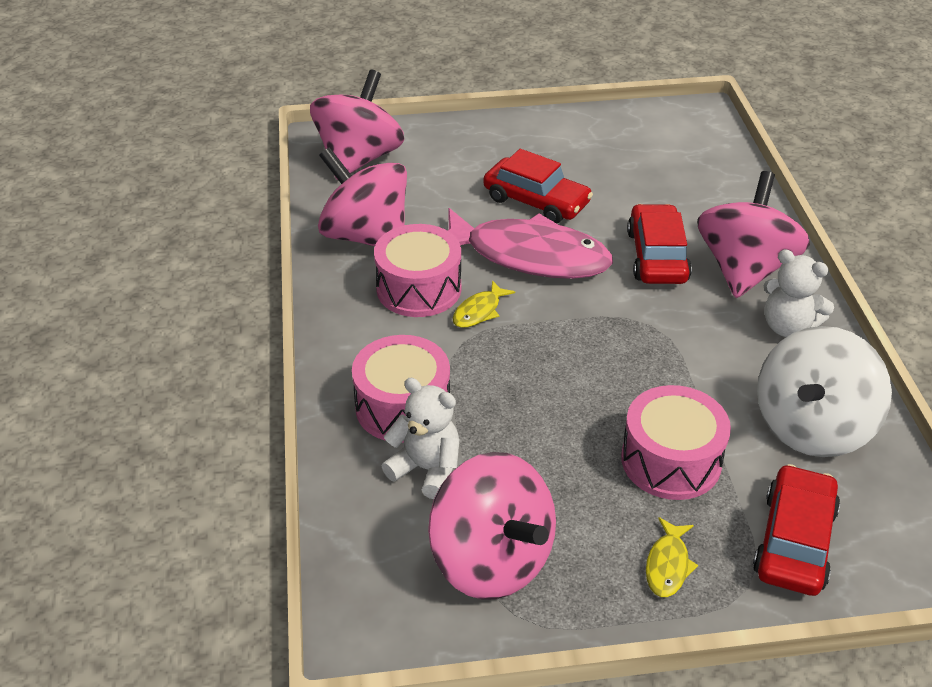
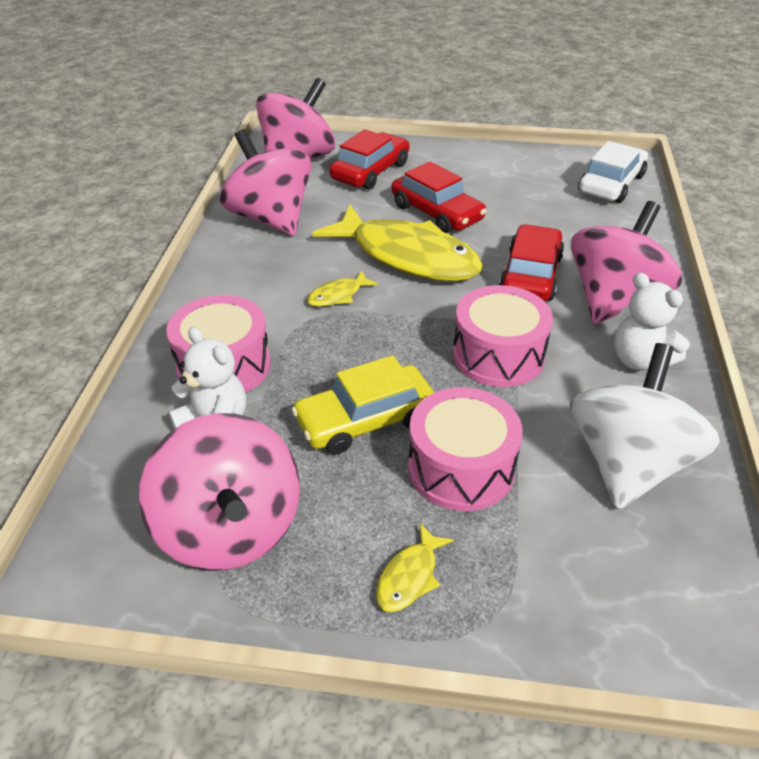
camera: 15 degrees right, 0 degrees up
pink drum [374,224,461,317] -> pink drum moved to [453,285,553,387]
pink fish [448,208,613,279] -> yellow fish [312,205,483,281]
red car [753,464,840,596] -> red car moved to [329,129,410,190]
white spinning top [757,326,892,457] -> white spinning top turned 150 degrees clockwise [570,343,720,509]
none -> yellow car [291,355,435,455]
none -> white car [578,141,648,203]

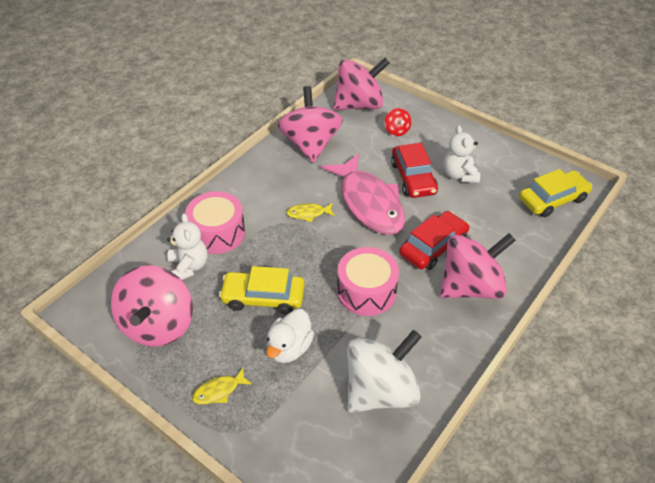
camera: 30 degrees right, 5 degrees up
yellow fish [312,205,483,281] -> pink fish [322,154,405,235]
red car [329,129,410,190] -> red spinning top [385,108,411,136]
pink drum [408,387,523,511] -> white duck [266,309,314,363]
white car [578,141,648,203] -> yellow car [519,169,592,217]
white teddy bear [614,273,689,371] -> white teddy bear moved to [443,125,480,183]

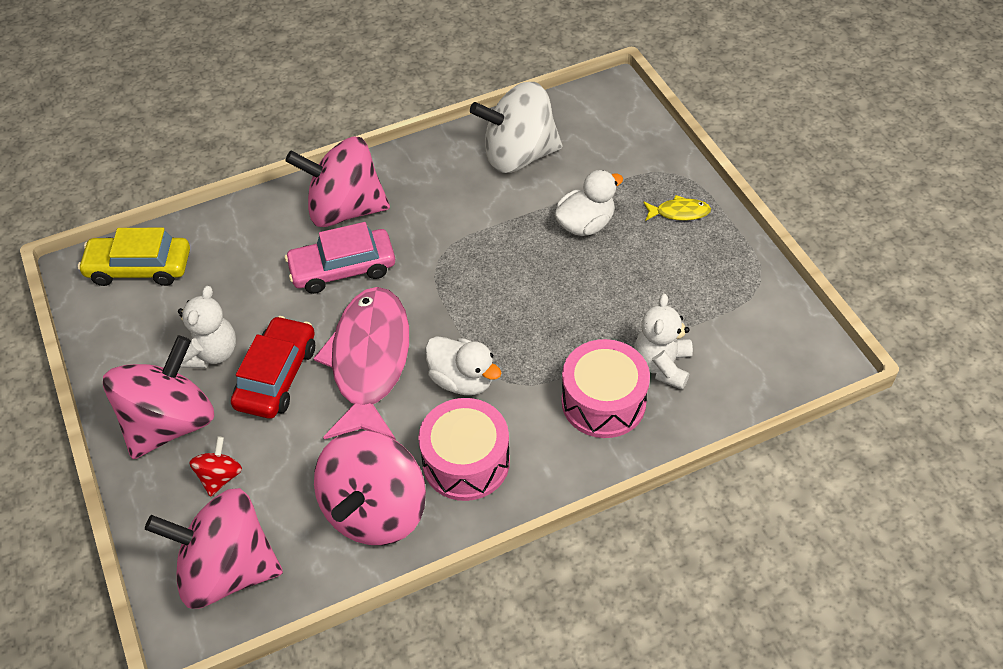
camera: 150 degrees left, 5 degrees up
pink spinning top [110,265,193,347] -> pink spinning top moved to [103,336,214,459]
yellow car [219,266,305,314] -> none
yellow fish [286,203,335,222] -> white duck [425,336,501,395]
pink drum [337,247,399,316] -> pink drum moved to [418,398,510,501]
red car [399,211,469,270] -> pink car [285,222,395,294]

